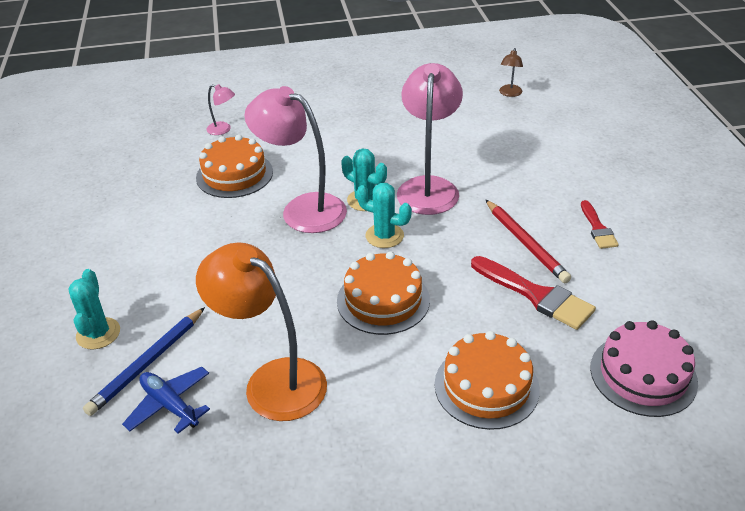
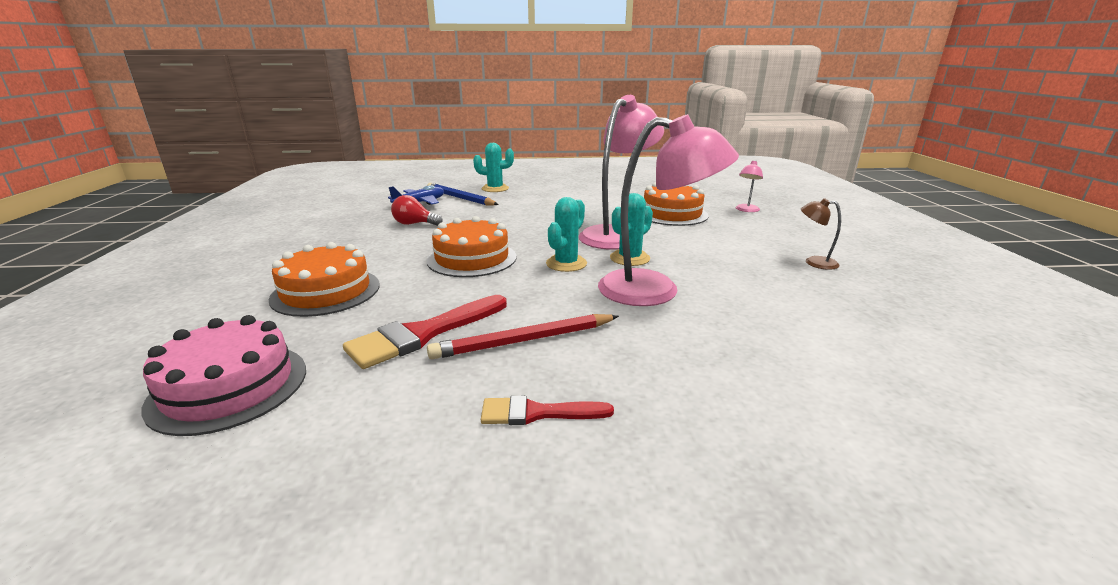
camera: 95 degrees right, 15 degrees down
orange lamp [196,242,327,421] -> red light bulb [391,195,443,226]
brown lamp [499,48,523,97] -> brown lamp moved to [801,198,841,270]

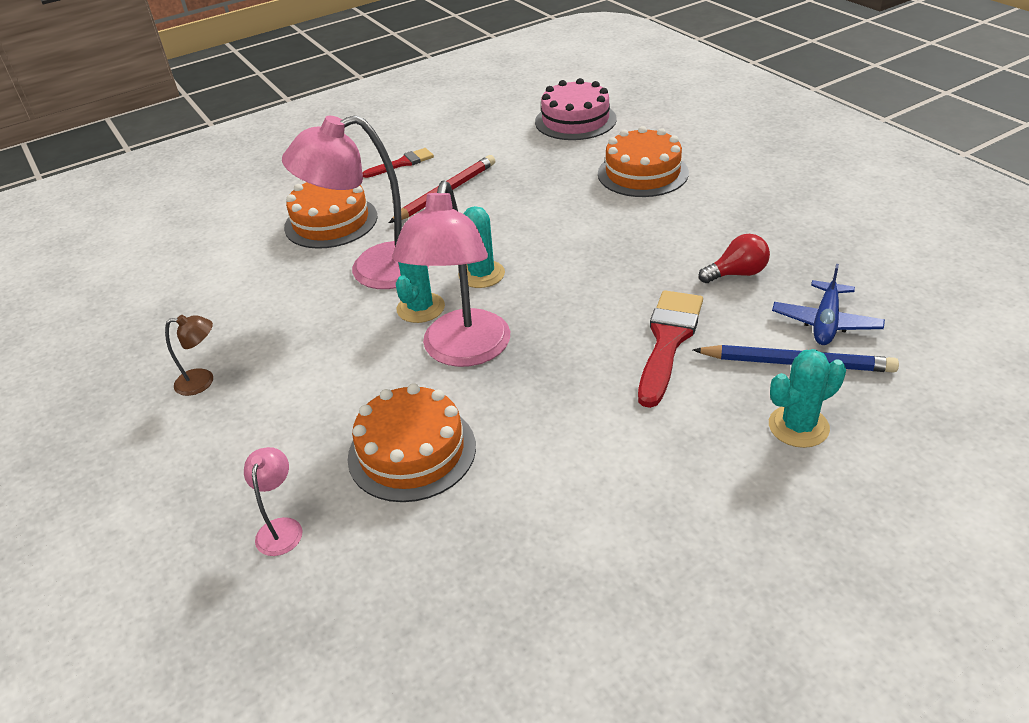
camera: 155 degrees right, 15 degrees up
red brush [343,295,507,369] -> red brush moved to [638,290,703,408]
orange cake [427,216,516,277] -> orange cake moved to [284,182,378,249]

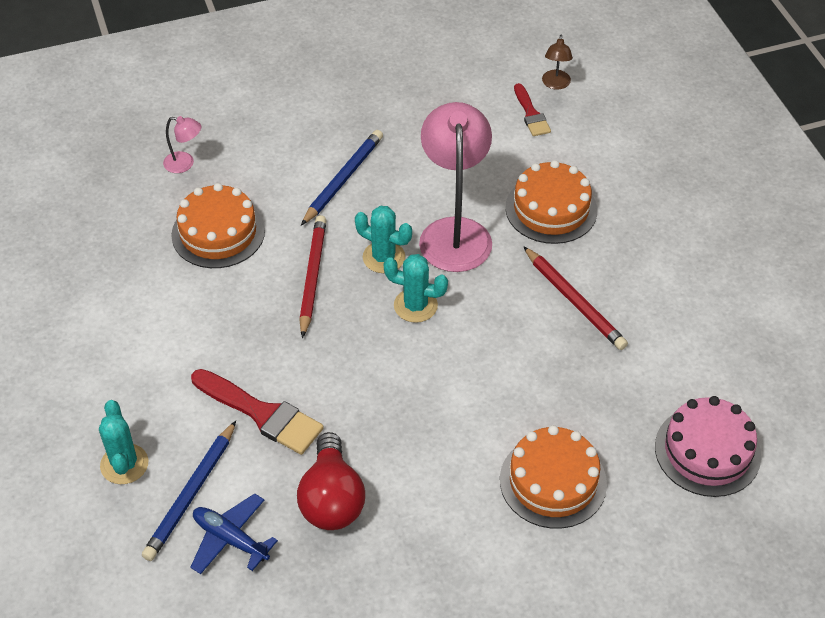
camera: 100 degrees right, 10 degrees up
brown lamp [165,315,213,396] -> brown lamp moved to [542,35,573,90]
red brush [362,148,434,178] -> red brush moved to [514,83,551,136]
pink lamp [392,180,510,367] -> red pencil [299,215,327,338]
red light bulb [699,234,770,283] -> red light bulb [297,432,365,530], size x1.59
none -> blue pencil [301,130,383,226]

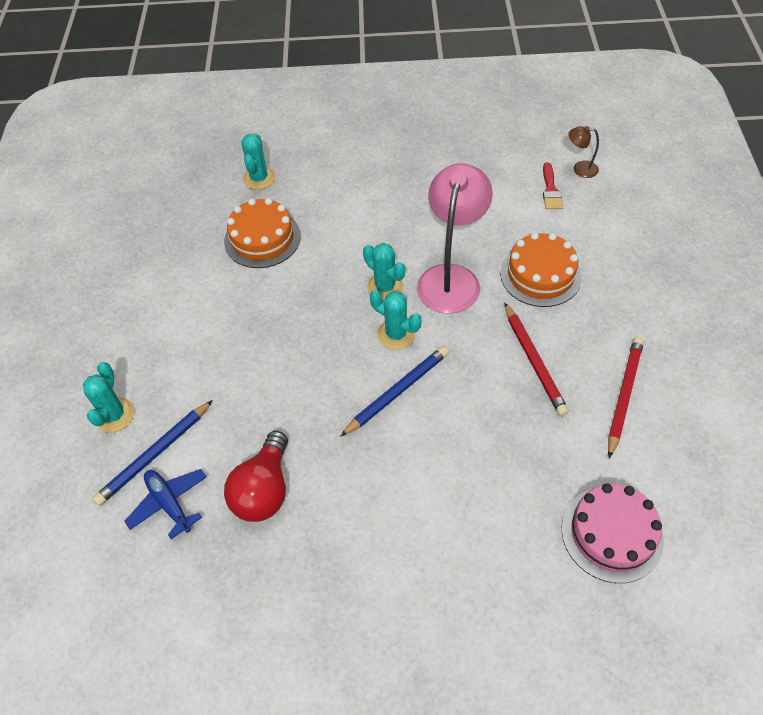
camera: 20 degrees right, 5 degrees up
pink lamp [163,116,201,173] -> turquoise cactus [241,133,275,190]
red brush [191,369,324,455] -> none
red pencil [299,215,327,338] -> red pencil moved to [608,336,644,458]
blue pencil [301,130,383,226] -> blue pencil moved to [340,346,449,437]
orange cake [500,425,607,529] -> none
brown lamp [542,35,573,90] -> brown lamp turned 75 degrees clockwise [568,126,599,178]

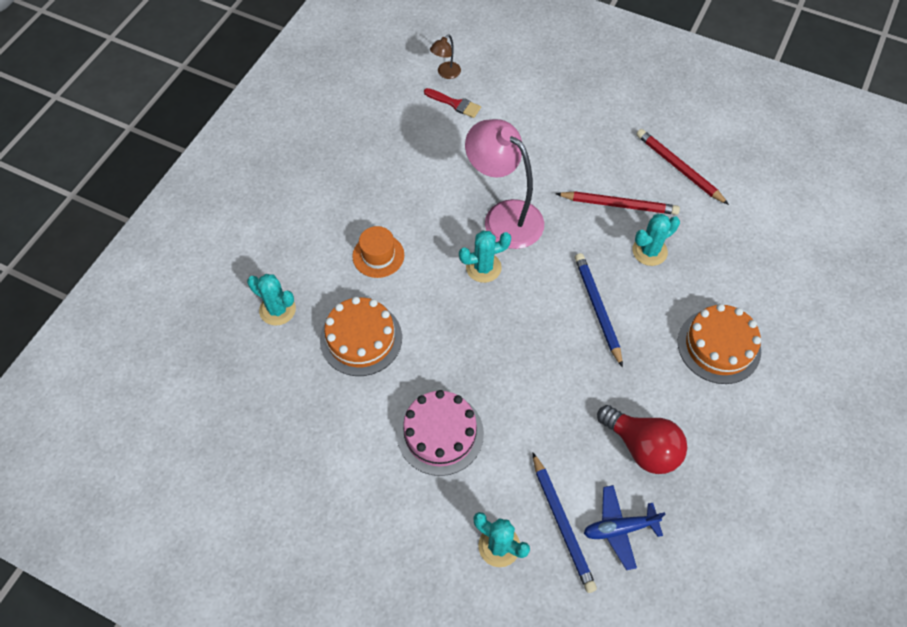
camera: 65 degrees left, 5 degrees up
turquoise cactus [370,290,421,350] -> turquoise cactus moved to [632,214,680,266]
orange cake [500,232,582,307] -> orange cake moved to [678,304,761,384]
pink cake [561,483,664,583] -> pink cake moved to [397,390,484,476]
none -> orange hat [352,226,404,278]

